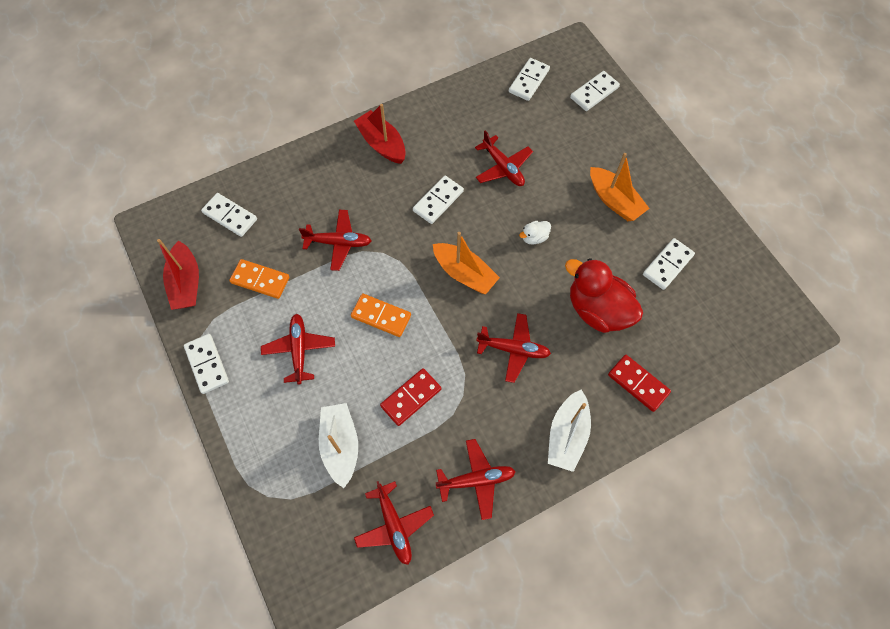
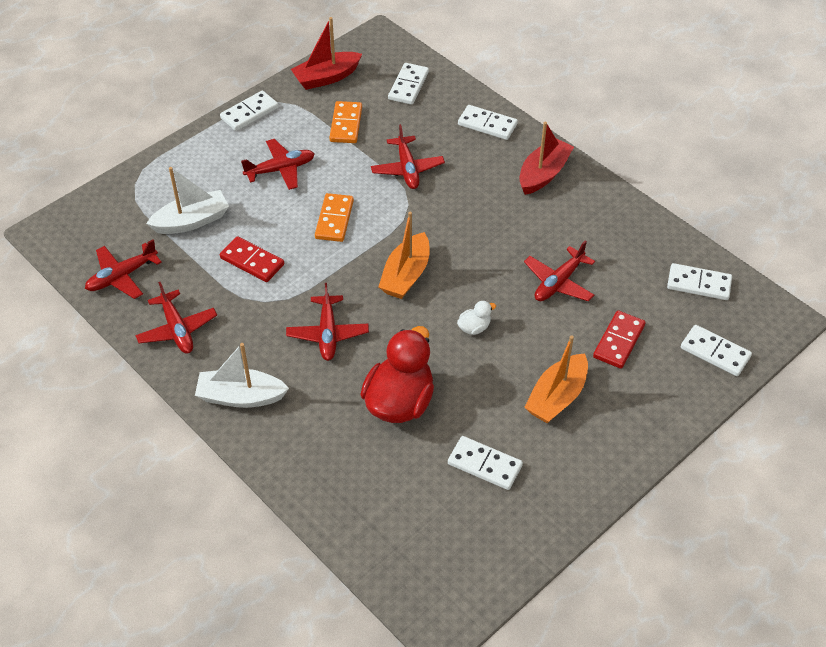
camera: 75 degrees right, 15 degrees down
white domino [413,176,464,224] -> white domino moved to [458,105,518,140]
white duck [519,221,551,245] -> white duck turned 105 degrees clockwise [457,301,496,335]
red domino [608,355,671,412] -> red domino moved to [593,310,646,369]

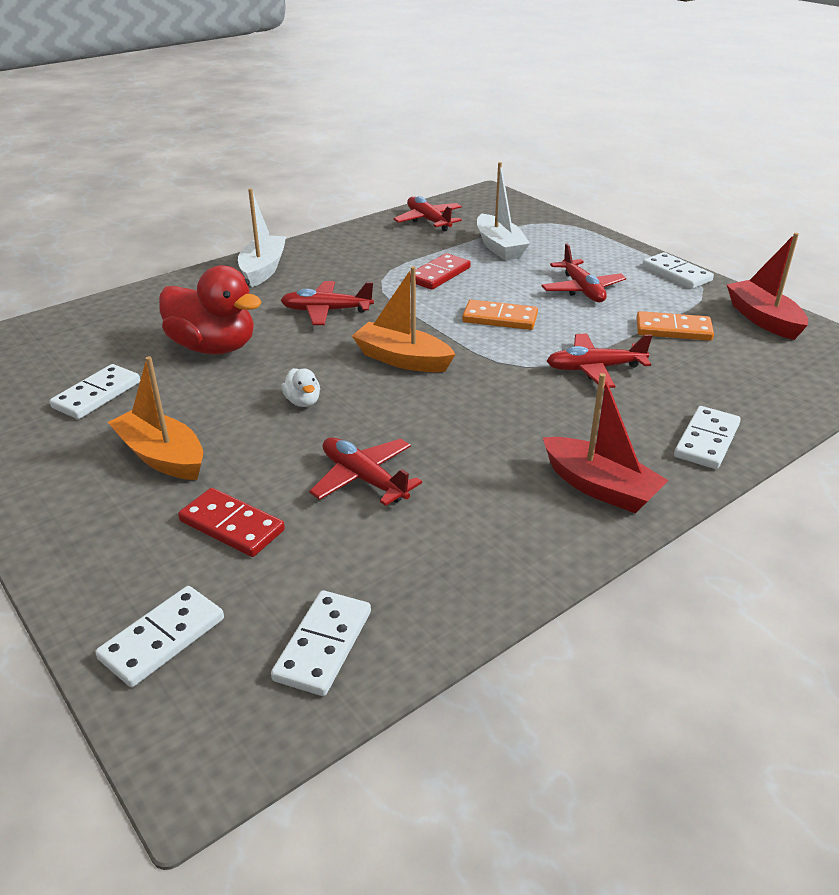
camera: 95 degrees right, 15 degrees down
red plane [135,282,217,353] -> none
white domino [388,63,429,105] -> none

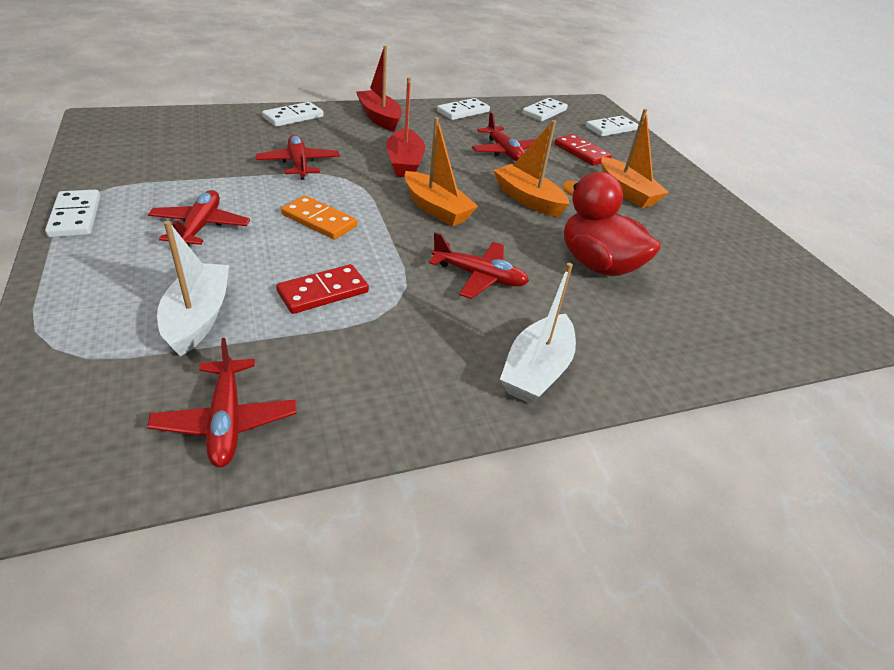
camera: 165 degrees left, 5 degrees up
white domino [49,364,140,419] -> white domino moved to [437,98,490,120]
white duck [282,368,320,407] -> orange boat [493,120,569,217]
red plane [547,333,652,388] -> red plane turned 120 degrees counterclockwise [256,134,340,180]
orange domino [636,311,714,341] -> none
red boat [726,233,808,340] -> red boat moved to [386,77,425,177]

